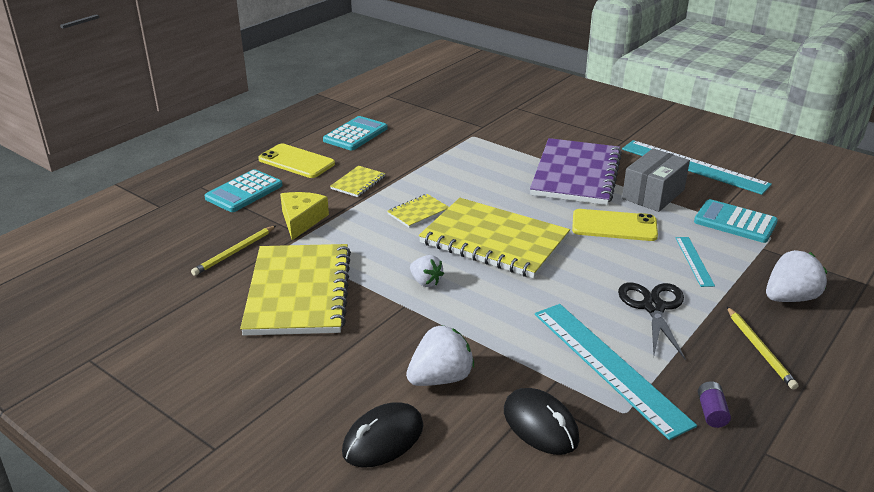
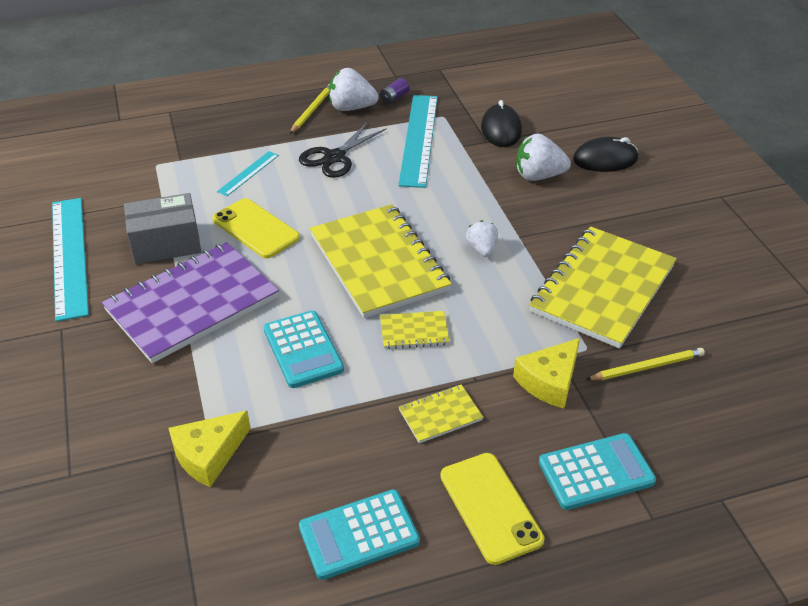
camera: 145 degrees left, 10 degrees up
turquoise calculator [694,199,778,243] -> turquoise calculator moved to [263,310,344,388]
white strawberry [766,250,827,302] -> white strawberry moved to [329,68,379,111]
none -> yellow cheese [169,411,251,487]

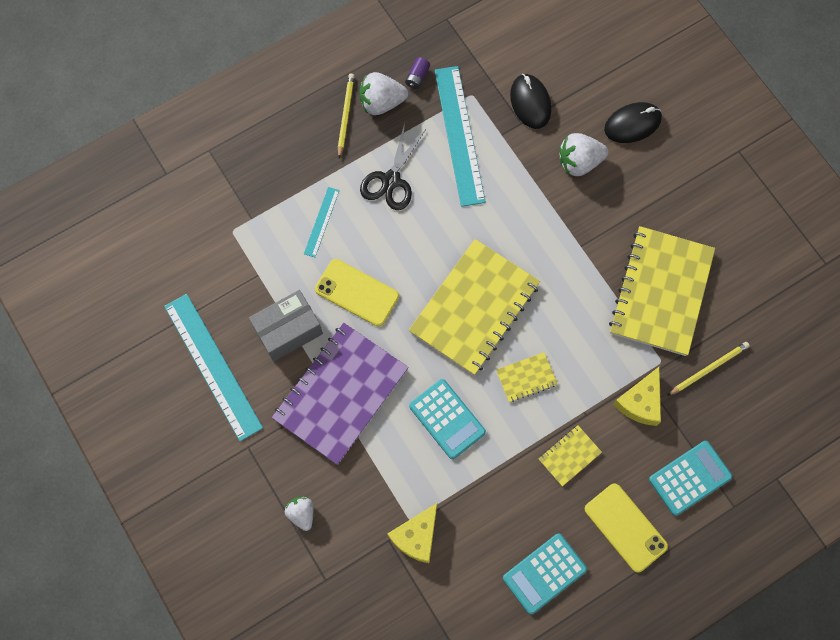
camera: 15 degrees left, 30 degrees up
yellow notebook [310,204,452,318] -> yellow notebook turned 75 degrees clockwise [409,239,540,375]
white strawberry [466,220,498,257] -> white strawberry moved to [285,497,313,531]

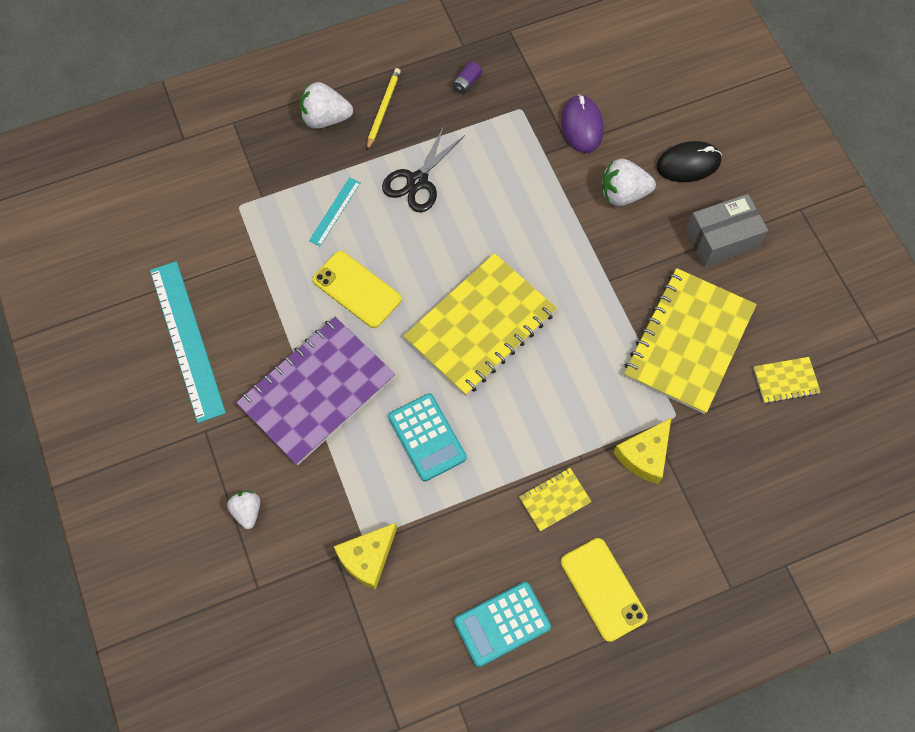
camera: 10 degrees right, 5 degrees down
grey box [249,290,323,362] -> grey box moved to [686,194,768,267]
white strawberry [360,72,408,115] -> white strawberry moved to [300,82,353,129]
turquoise ruler [435,66,486,207] -> none
yellow notebook [496,352,557,402] -> yellow notebook moved to [753,357,821,404]
black mouse [510,74,551,129] -> purple mouse [561,94,604,153]
turquoise calculator [649,441,732,516] -> none
yellow pencil [667,342,750,396] -> none

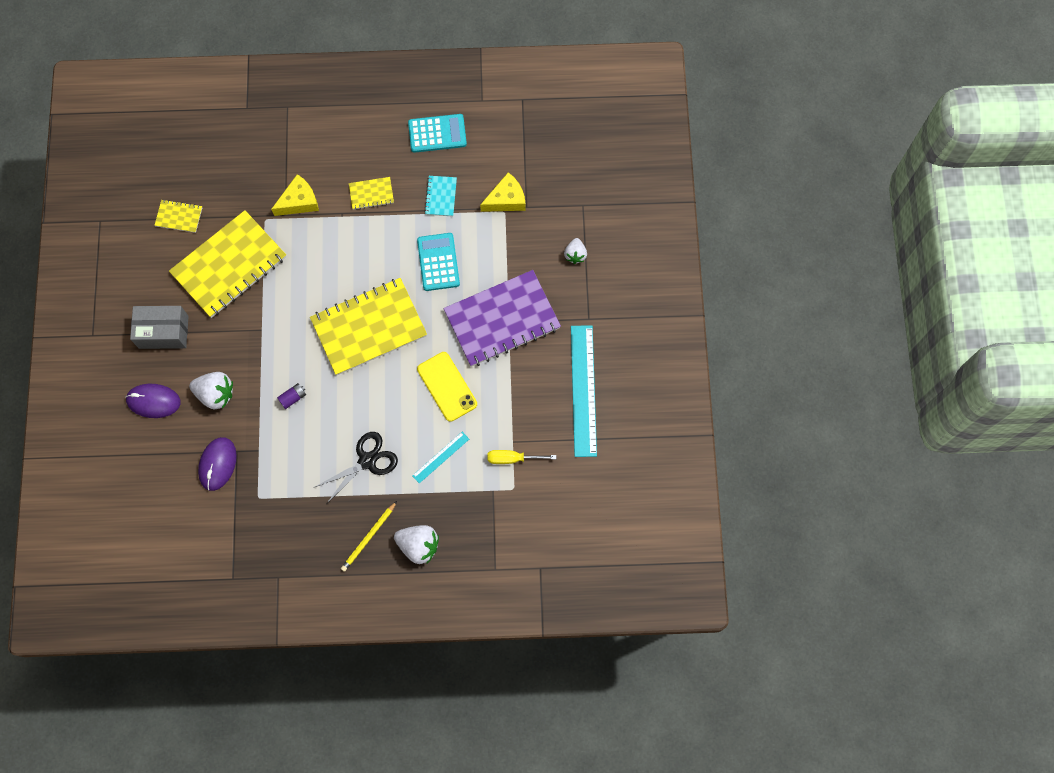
camera: 160 degrees left, 5 degrees up
purple battery [452,61,482,94] -> purple battery moved to [277,383,306,409]
yellow phone [561,538,648,642] -> none
black mouse [656,141,722,182] -> purple mouse [125,384,181,418]
none -> turquoise notebook [424,176,457,216]
none -> yellow screwdriver [488,450,556,464]

